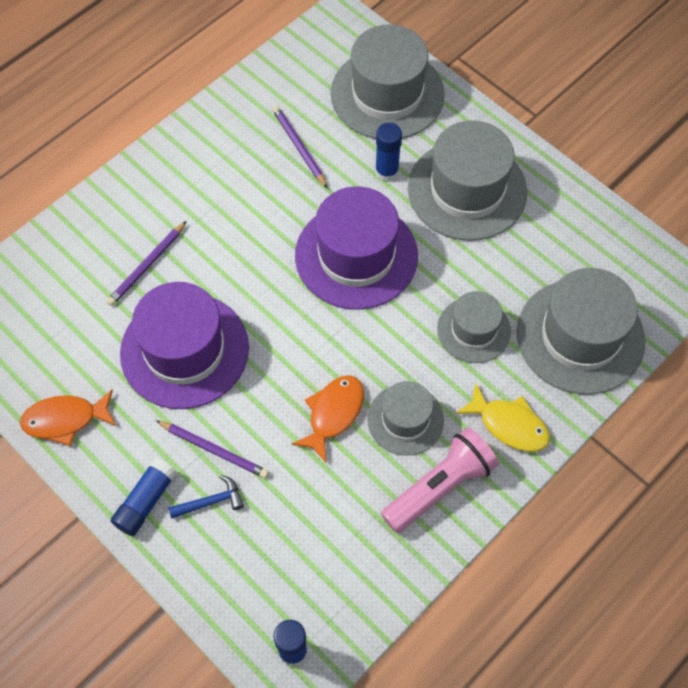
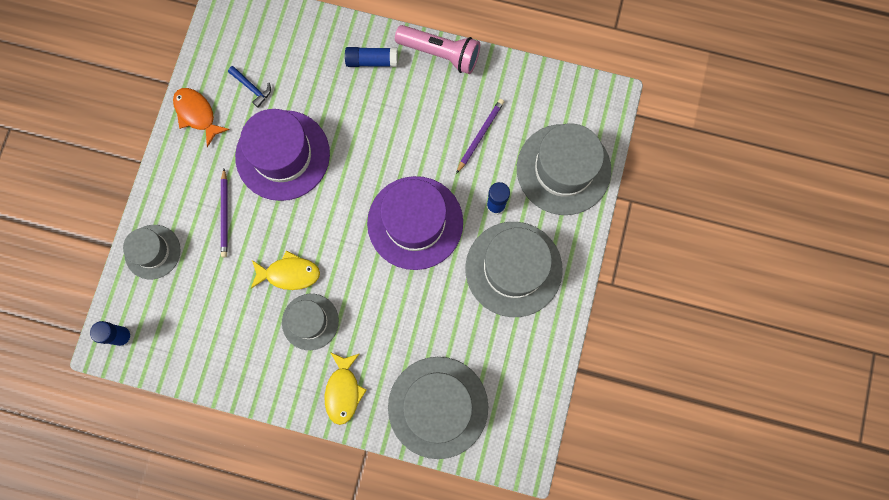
camera: 60 degrees right, 15 degrees up
purple pencil [106,221,187,306] -> none
blue glue stick [111,458,177,536] -> blue glue stick moved to [345,47,398,67]
blue hammer [168,475,244,519] -> blue hammer moved to [228,66,271,108]
orange fish [292,375,364,464] -> yellow fish [250,250,320,290]
pink flashlight [381,427,499,533] -> pink flashlight moved to [395,25,480,74]
grey hat [437,291,511,363] -> grey hat moved to [123,225,181,279]

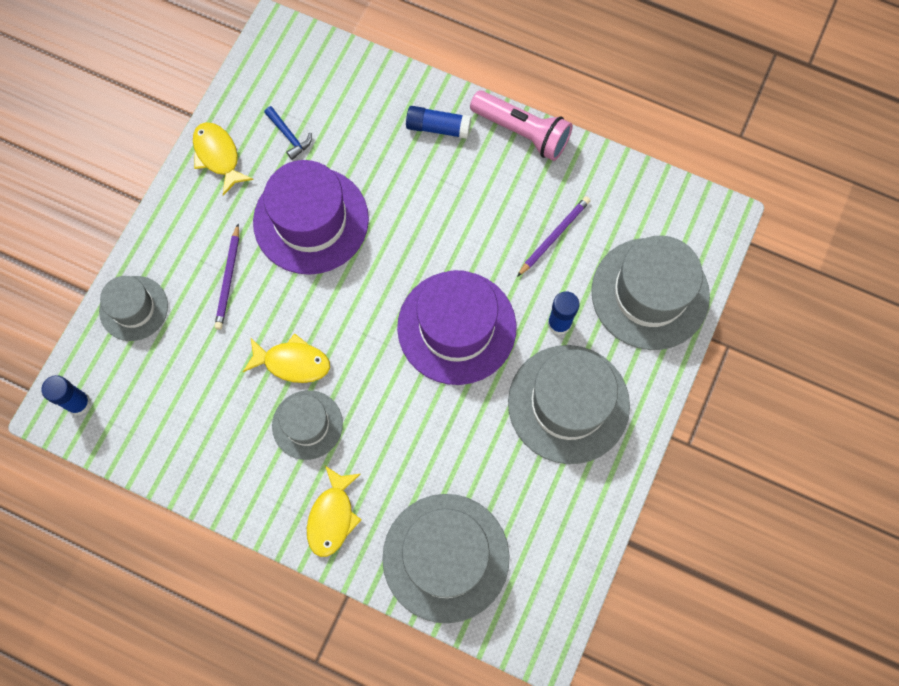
camera: 10 degrees right, 5 degrees down
orange fish [173,88,230,147] -> yellow fish [193,122,254,196]

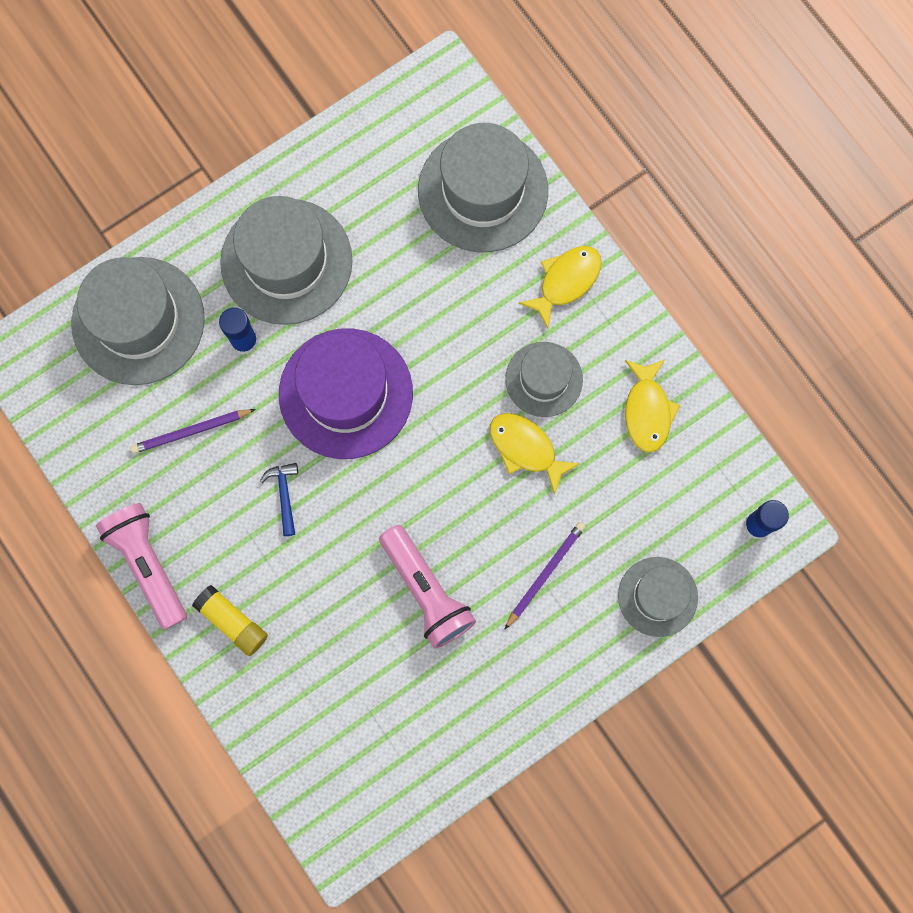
camera: 150 degrees left, 5 degrees up
yellow fish [193,122,254,196] -> yellow fish moved to [625,360,681,453]
purple hat [253,160,369,275] -> pink flashlight [379,525,476,649]
blue hammer [264,106,312,160] -> blue hammer moved to [260,463,298,536]
blue glue stick [406,106,471,139] -> yellow glue stick [192,585,268,656]

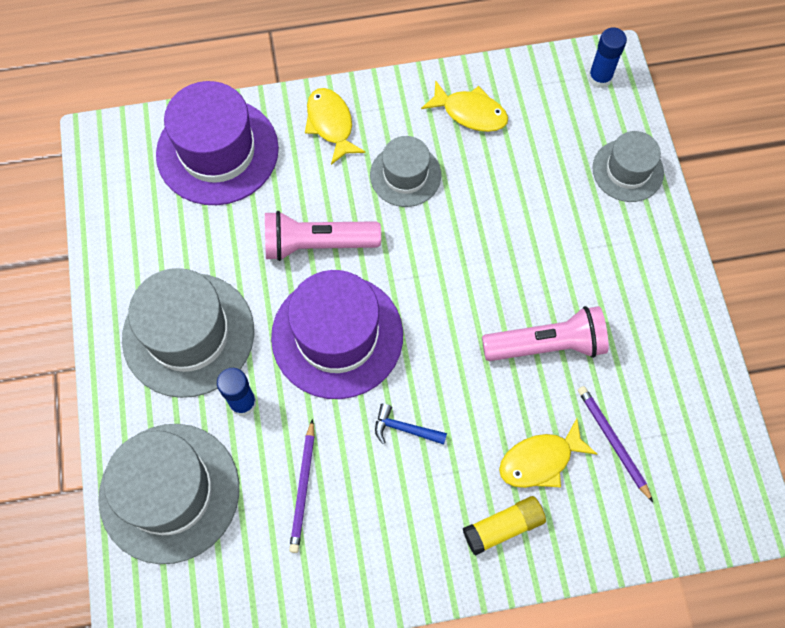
camera: 65 degrees left, 10 degrees down
pink flashlight [96,503,187,630] -> pink flashlight moved to [265,211,381,261]
grey hat [418,123,548,252] -> purple hat [156,81,279,205]
yellow fish [490,413,580,495] -> yellow fish moved to [499,418,597,488]
purple pencil [504,522,586,630] -> purple pencil moved to [578,386,653,502]

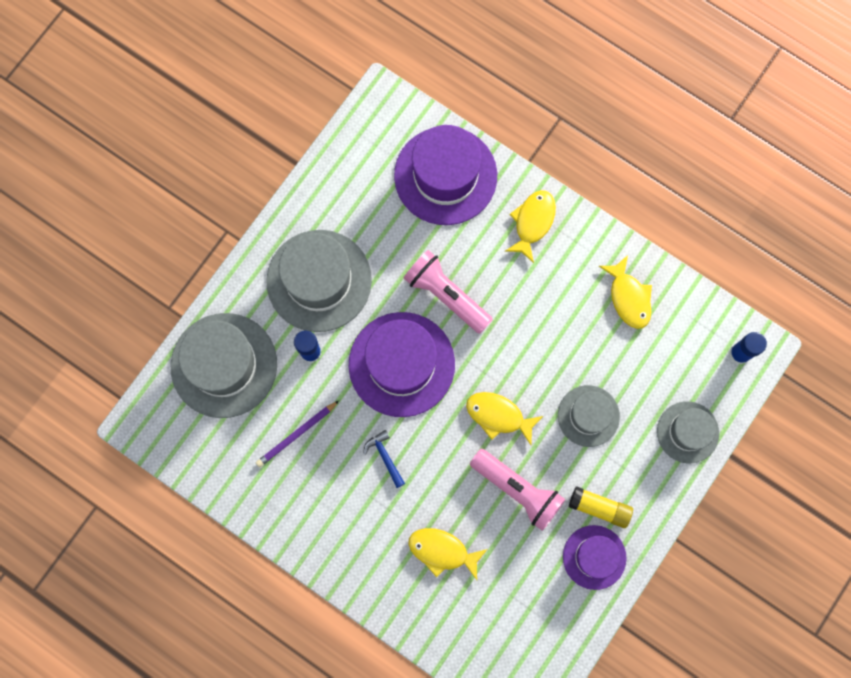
camera: 45 degrees right, 10 degrees up
grey hat [370,136,441,207] -> grey hat moved to [558,385,620,447]
yellow glue stick [463,496,546,556] -> yellow glue stick moved to [569,486,633,528]
purple pencil [578,386,653,502] -> none
none -> yellow fish [466,392,543,445]
none -> purple hat [563,525,627,590]

